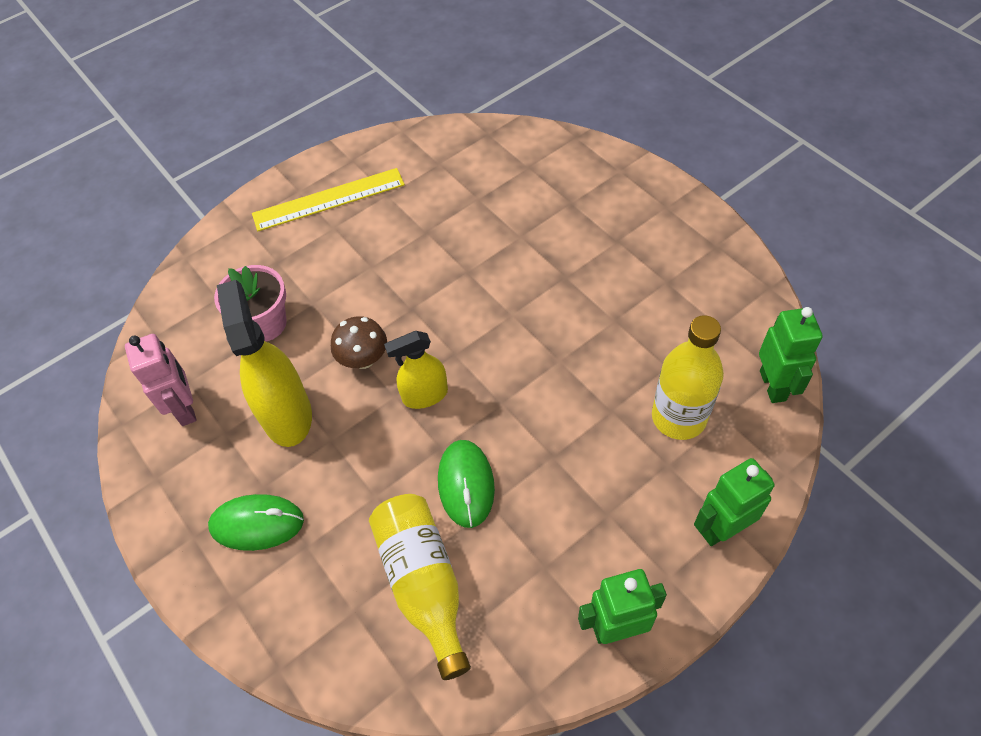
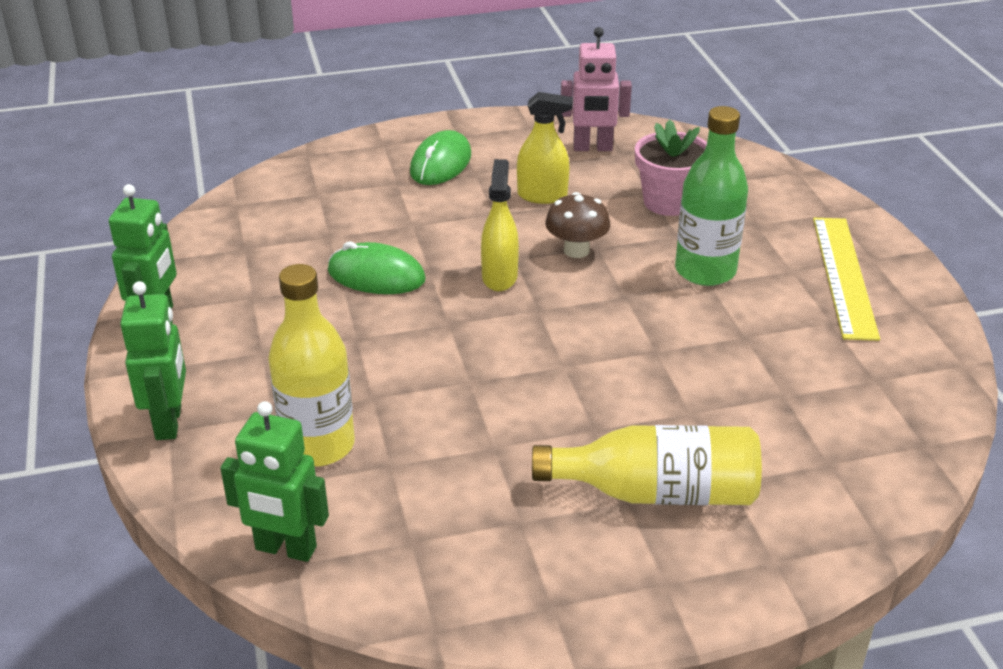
camera: 110 degrees right, 20 degrees down
yellow spray bottle [217,280,312,447] -> yellow spray bottle [517,92,573,204], size x0.61
yellow bottle [369,494,471,680] -> yellow bottle moved to [532,425,762,505]
none -> green bottle [675,106,748,286]

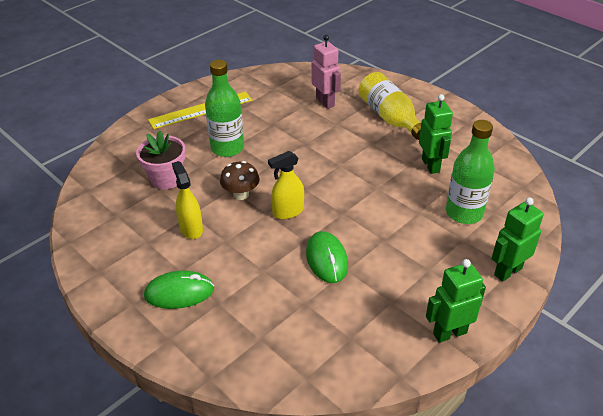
camera: 120 degrees left, 5 degrees up
green robot [220,401,329,562] -> green robot moved to [419,94,453,174]
yellow bottle [268,264,355,467] -> green bottle [446,120,495,224]
pink robot [561,27,632,151] -> pink robot moved to [312,35,341,109]

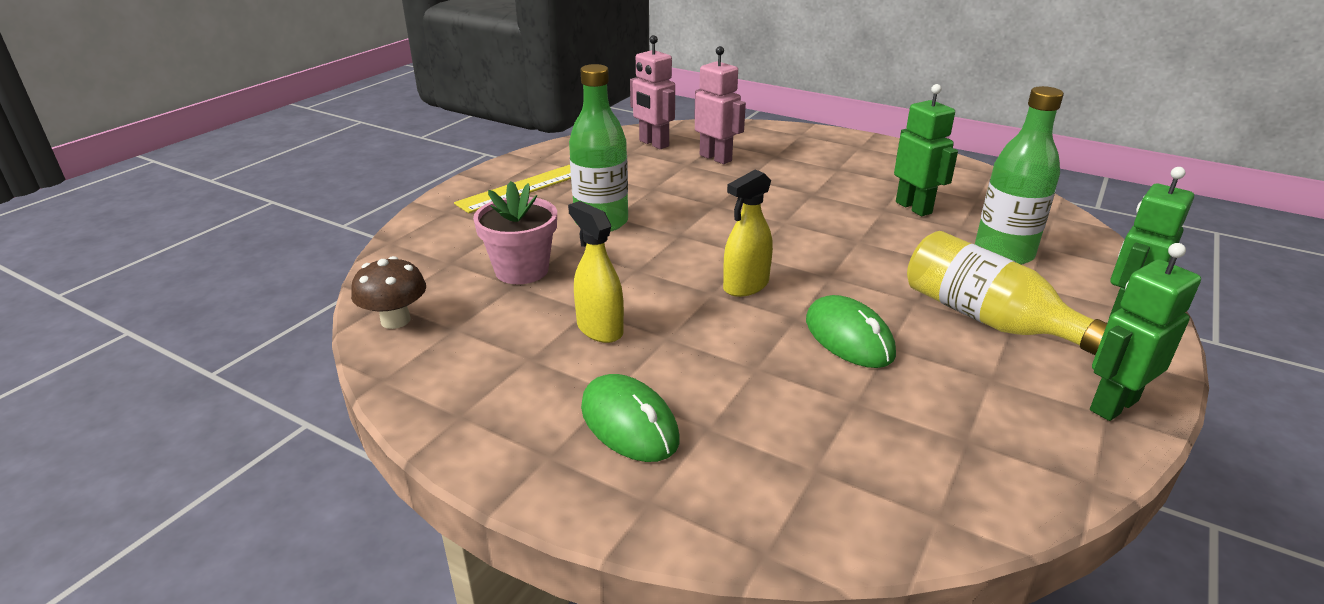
camera: 15 degrees left, 10 degrees down
green mouse [144,270,214,309] -> green mouse turned 75 degrees clockwise [581,374,680,462]
brown mushroom [220,161,259,200] -> brown mushroom moved to [351,256,426,329]
yellow bottle [358,72,421,140] -> yellow bottle moved to [907,231,1107,355]
none -> pink robot [630,35,675,149]

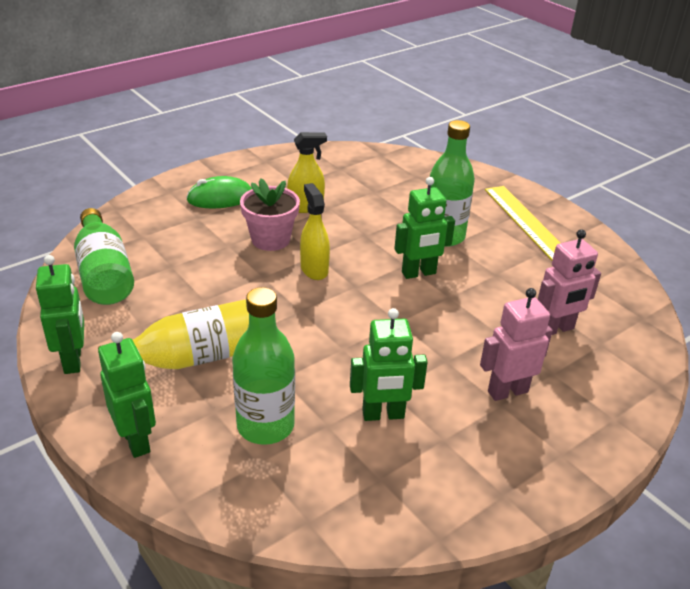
camera: 110 degrees right, 5 degrees up
brown mushroom [351,256,426,329] -> none
pink flower pot [473,181,557,284] -> pink flower pot moved to [240,178,300,251]
pink robot [630,35,675,149] -> pink robot moved to [480,288,553,401]
green mouse [806,295,896,368] -> none
none -> green bottle [74,208,134,305]
none -> green robot [394,177,455,279]

